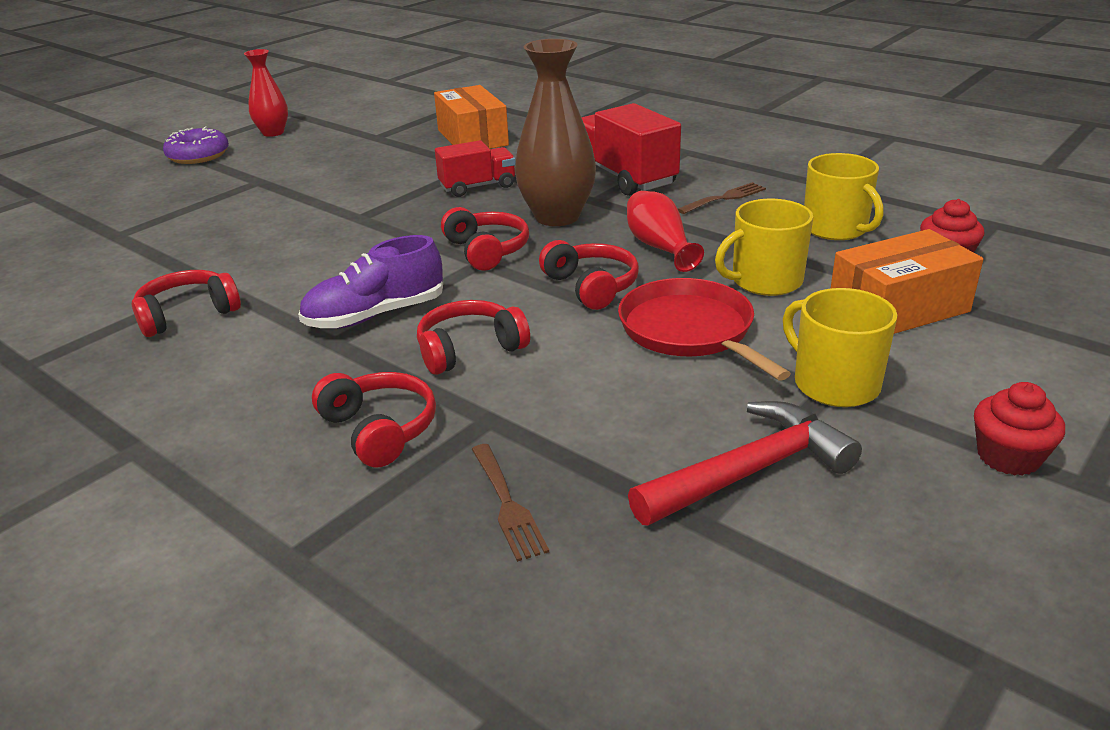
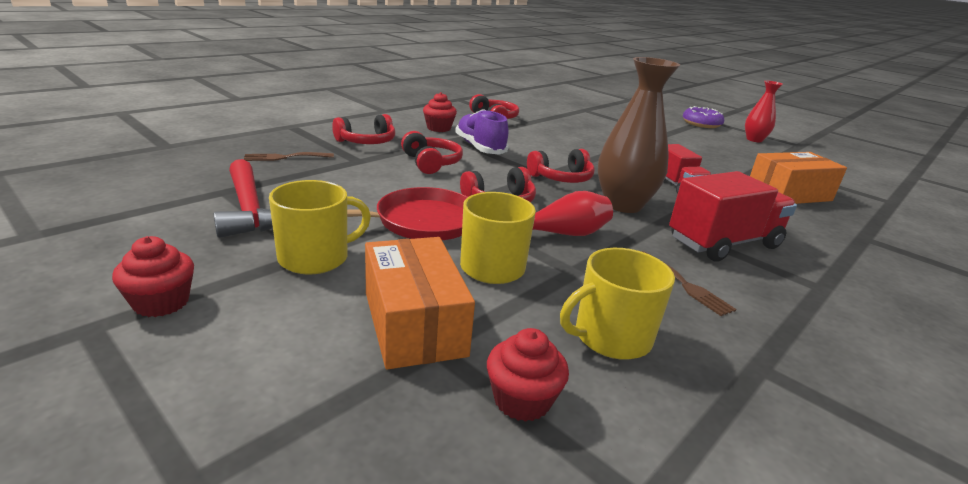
camera: 90 degrees right, 5 degrees down
none -> red cupcake [423,92,457,132]

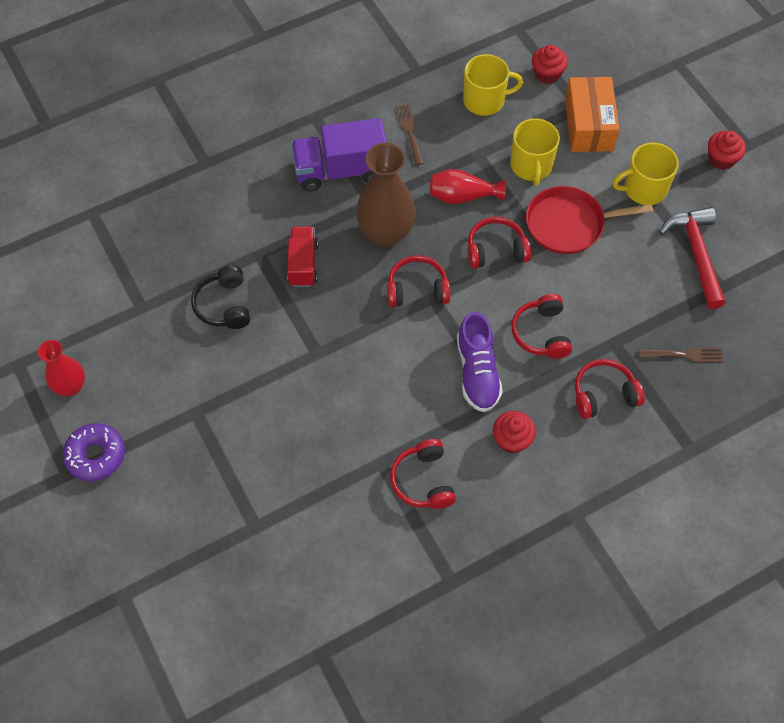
camera: 160 degrees left, 35 degrees up
red truck [669,171,797,262] -> purple truck [291,118,387,192]
orange box [750,152,847,204] -> none
none -> black headphones [191,265,250,329]

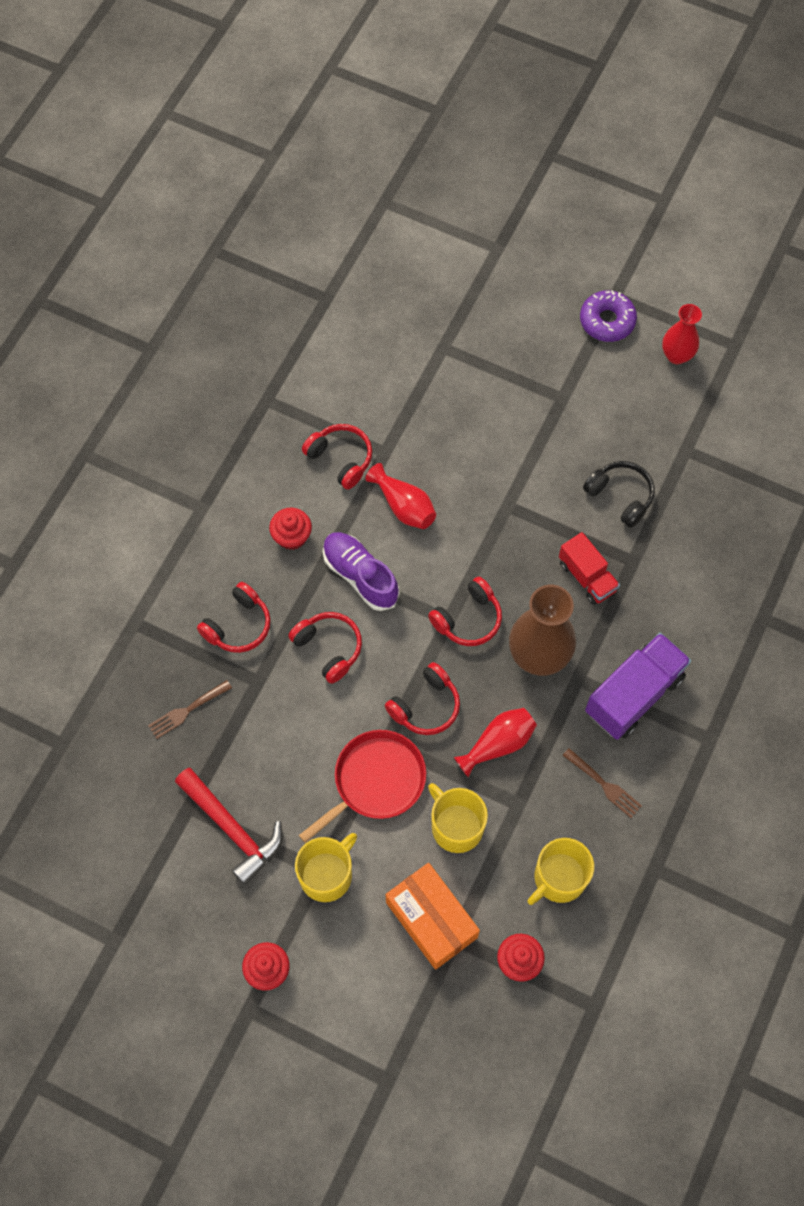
camera: 145 degrees right, 5 degrees up
none -> red vase [365,463,436,529]

